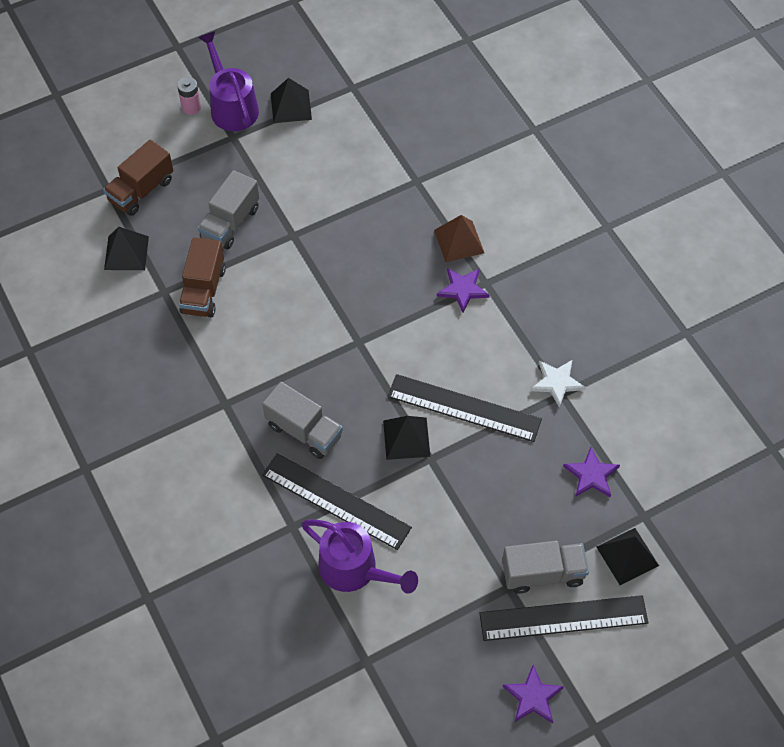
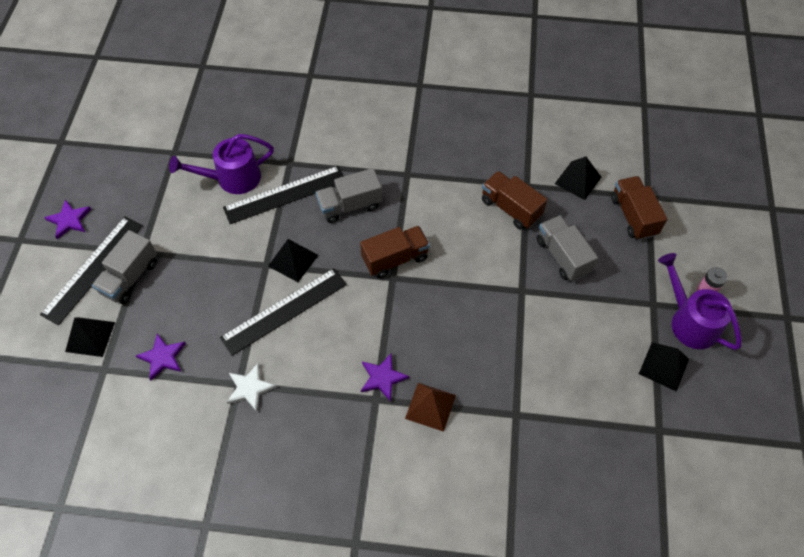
camera: 125 degrees right, 0 degrees up
purple watering can [198,31,259,131] -> purple watering can turned 135 degrees counterclockwise [658,253,742,350]
none -> brown truck [360,226,430,278]

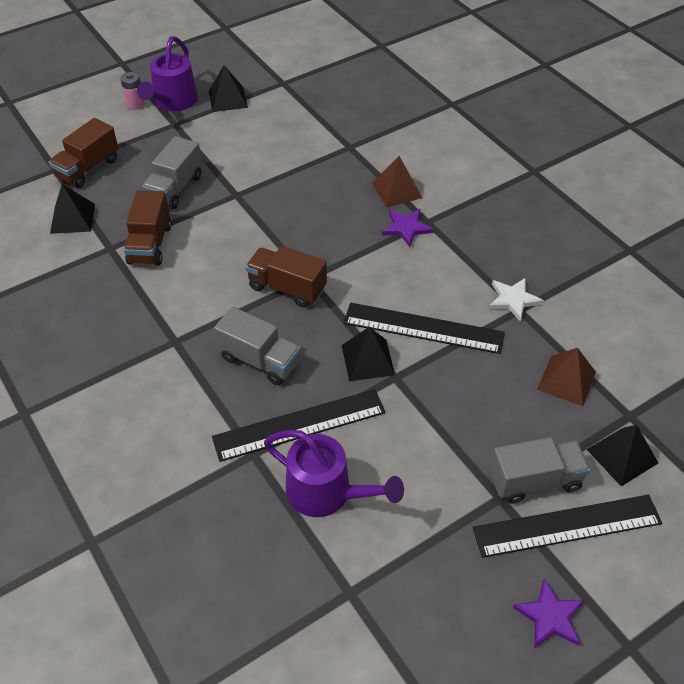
camera: 130 degrees left, 10 degrees down
purple star [135,333,186,380] -> brown pyramid [537,348,596,406]
black ruler [223,166,344,224] -> black ruler turned 45 degrees counterclockwise [212,389,386,462]

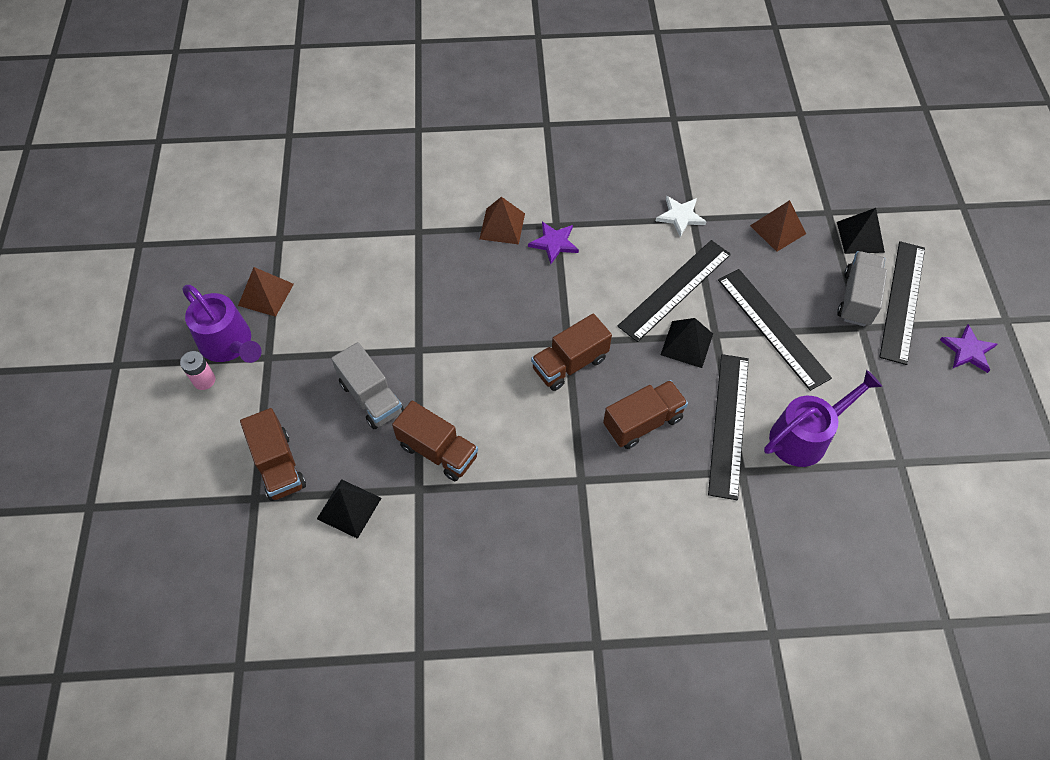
camera: 60 degrees left, 10 degrees up
black pyramid [209,65,248,112] -> brown pyramid [238,267,294,317]
grey truck [214,307,301,385] -> brown truck [603,380,688,449]
none -> black ruler [718,269,832,391]

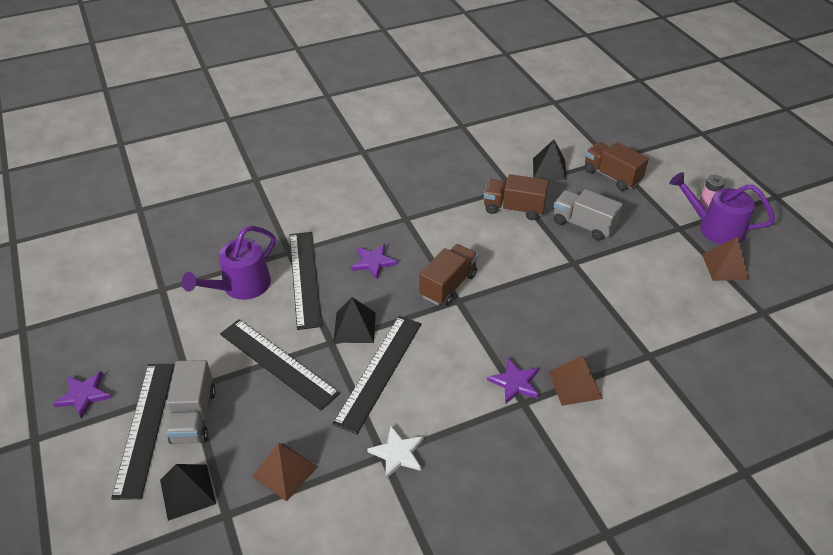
camera: 160 degrees right, 15 degrees down
brown truck [603,380,688,449] -> purple star [351,244,398,279]

